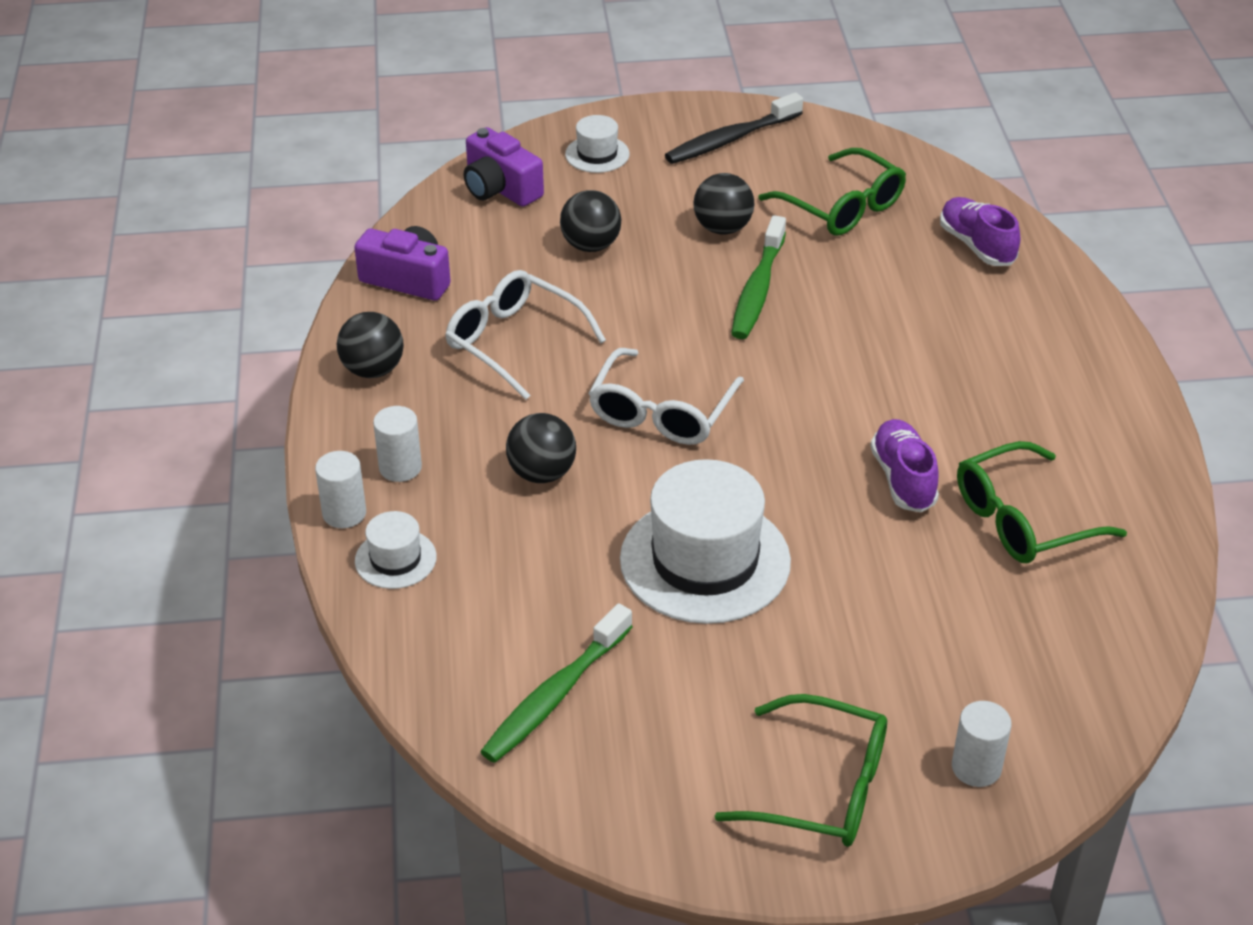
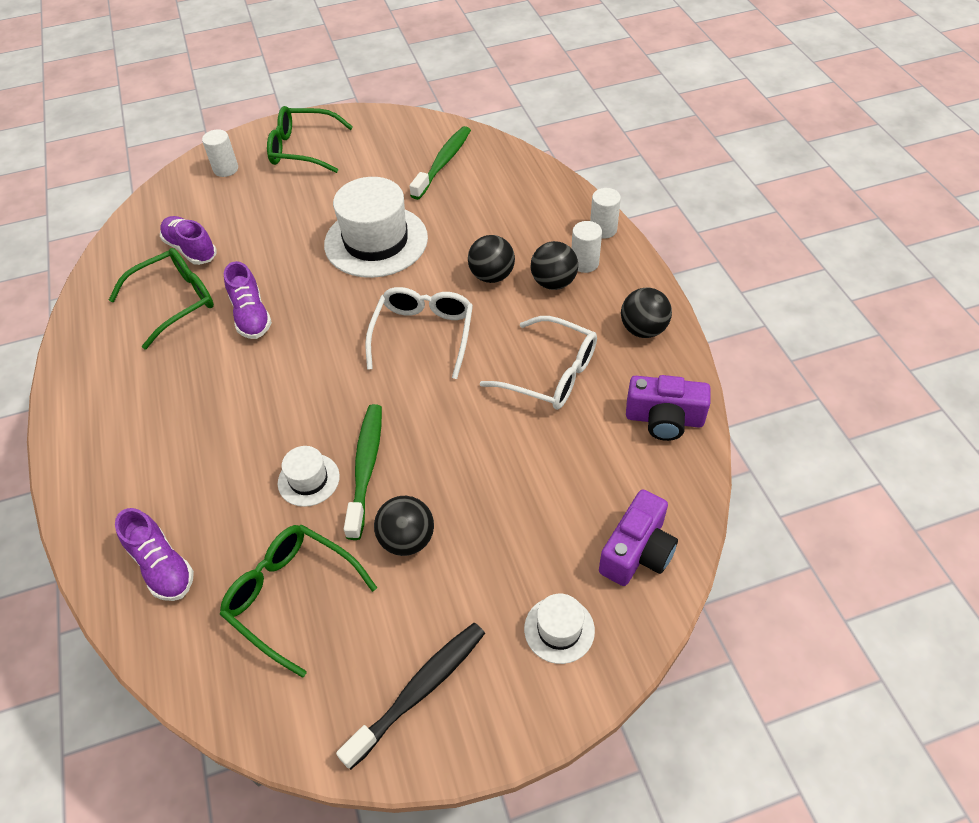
camera: 170 degrees right, 10 degrees up
white hat [355,511,437,589] -> white hat moved to [278,446,340,507]
purple camera [464,127,544,207] -> purple camera turned 90 degrees clockwise [599,490,678,586]
black ball [560,190,621,252] -> black ball moved to [531,241,578,290]
none -> purple shoe [160,216,217,265]

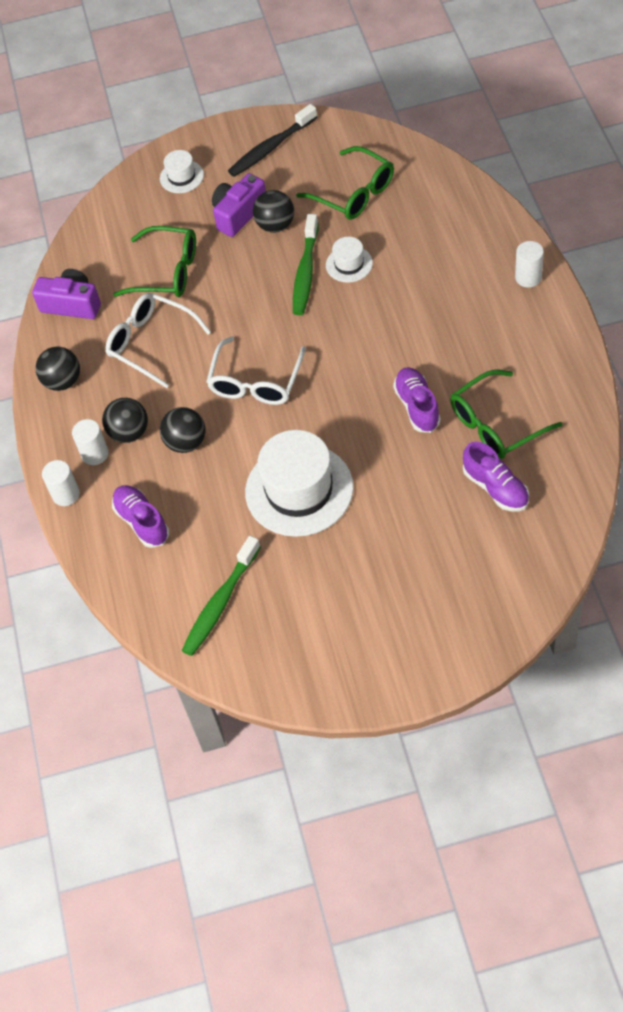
camera: 170 degrees left, 5 degrees up
purple shoe [115,508,194,601] -> purple shoe moved to [112,485,169,548]
white cylinder [202,129,238,177] -> white cylinder moved to [515,241,544,288]
green glasses [267,106,353,173] -> green glasses moved to [113,226,196,297]
purple camera [599,490,678,586] -> purple camera moved to [212,173,266,237]

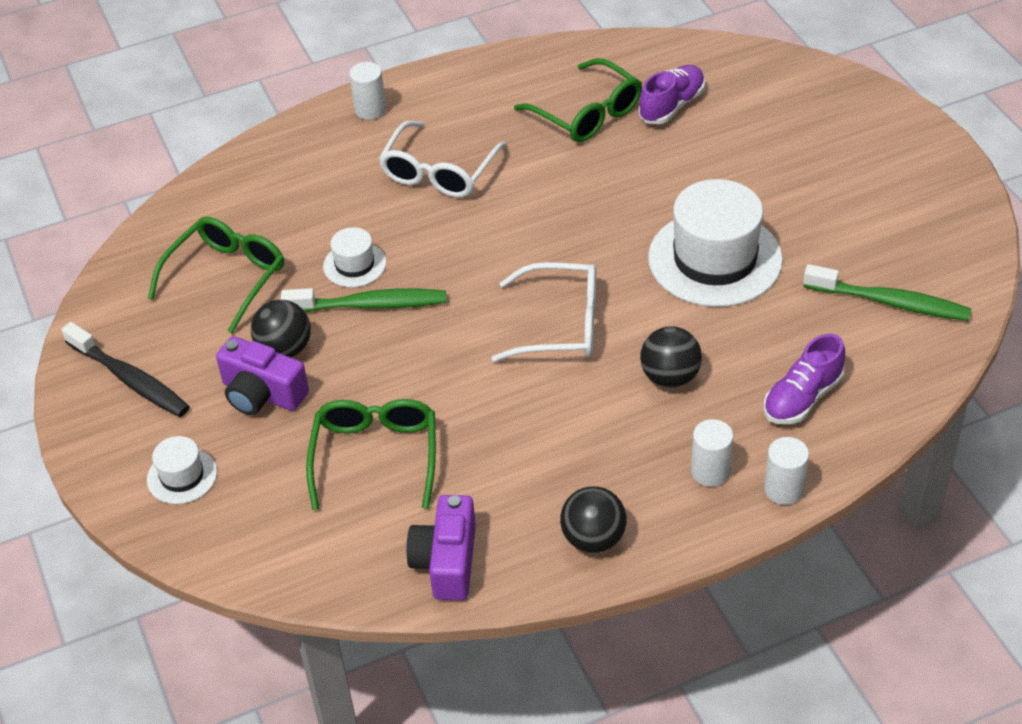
camera: 105 degrees left, 10 degrees down
black ball [102,398,148,443] -> none
white glasses [105,293,211,388] -> white glasses moved to [378,121,507,198]
purple shoe [393,367,441,433] -> none

